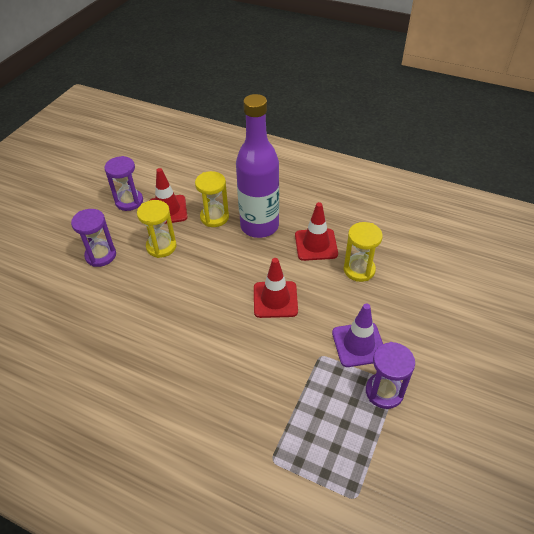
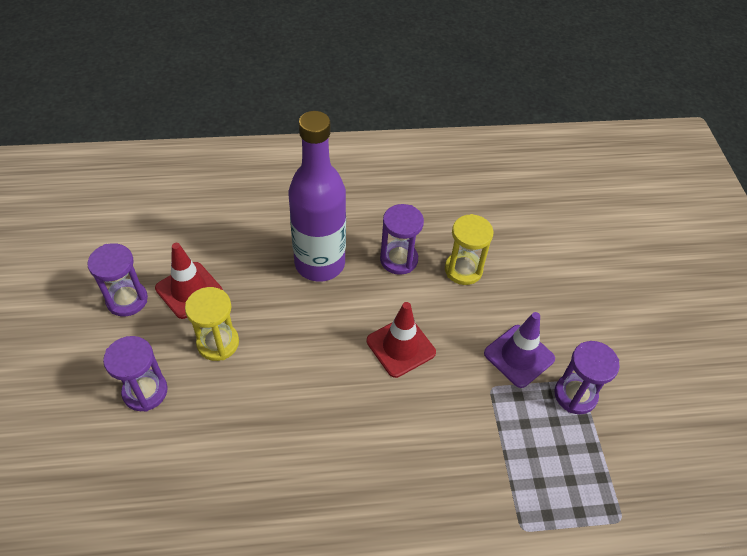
camera: 35 degrees left, 5 degrees up
yellow hourglass [195,171,229,227] -> none
red traffic cone [295,202,338,261] -> purple hourglass [380,204,424,275]

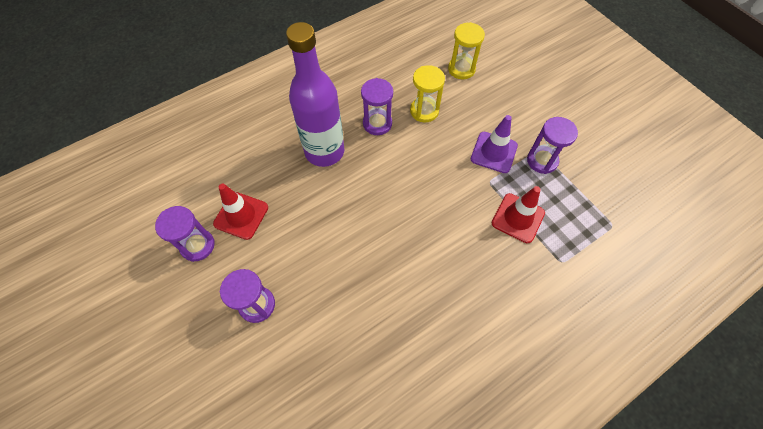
camera: 25 degrees left, 10 degrees up
yellow hourglass [185,287,239,361] -> yellow hourglass moved to [448,22,485,79]
red traffic cone [367,302,436,378] -> red traffic cone moved to [492,186,545,243]

